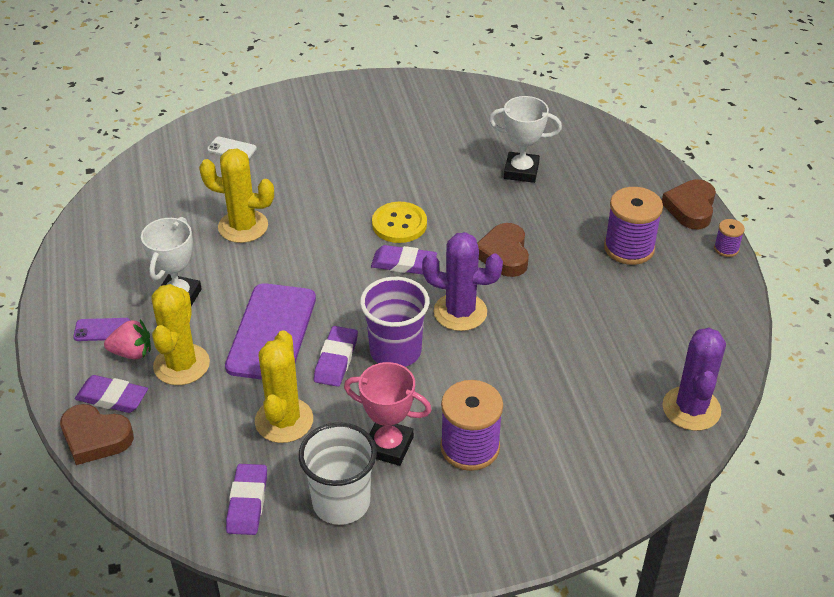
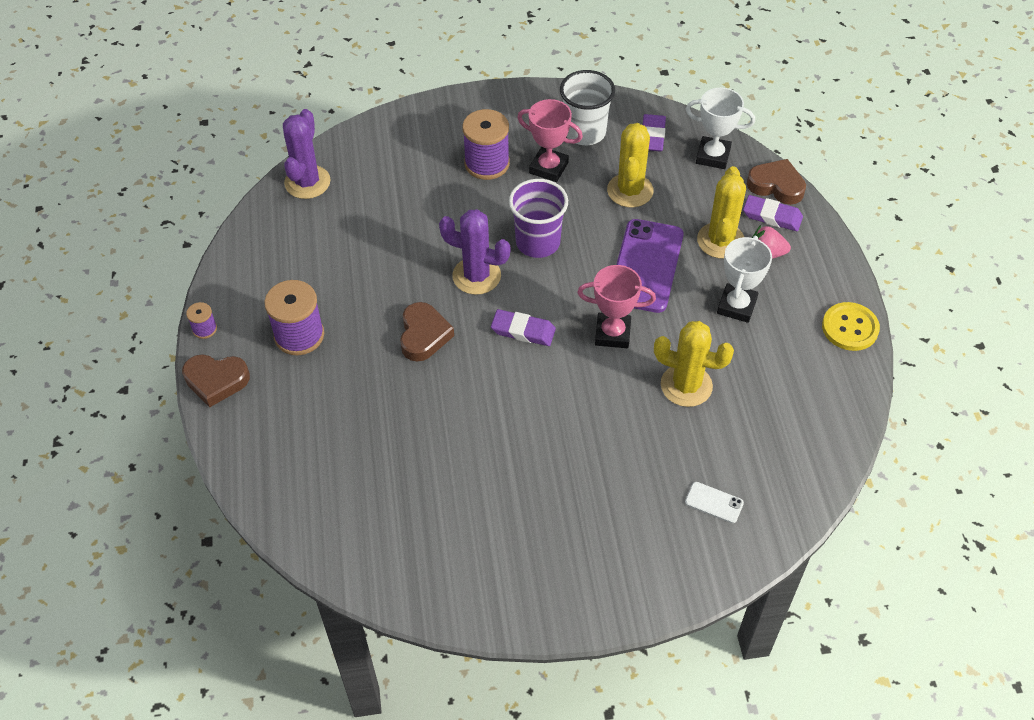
camera: 175 degrees left, 10 degrees up
purple phone [73,318,130,341] -> none
purple eraser [314,326,358,387] -> none
yellow button [372,202,427,243] -> yellow button moved to [822,302,880,351]
white trophy [489,96,562,183] -> white trophy moved to [686,87,755,169]
brown heart [662,179,716,229] -> brown heart turned 75 degrees clockwise [182,354,250,407]
none -> pink trophy [577,265,656,348]

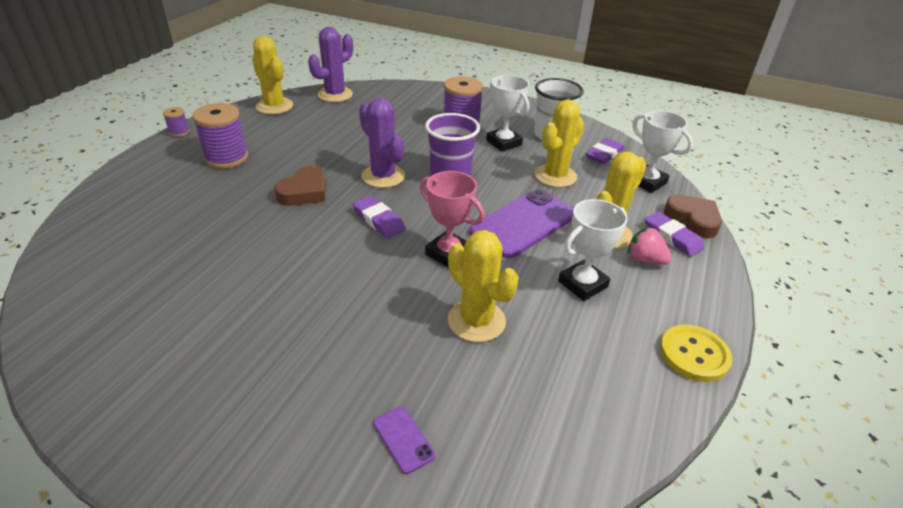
camera: 30 degrees right, 15 degrees down
brown heart [182,354,250,407] -> none
pink trophy [517,99,583,182] -> white trophy [486,75,529,152]
white phone [685,482,744,523] -> purple phone [373,406,435,474]
none -> yellow cactus [252,36,293,114]

